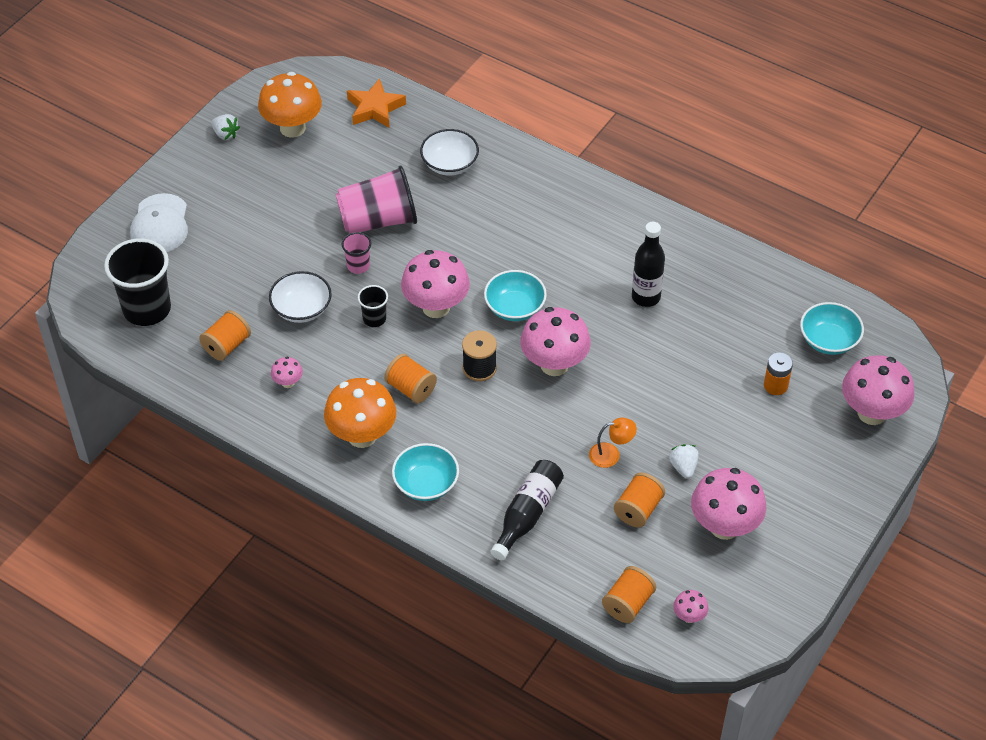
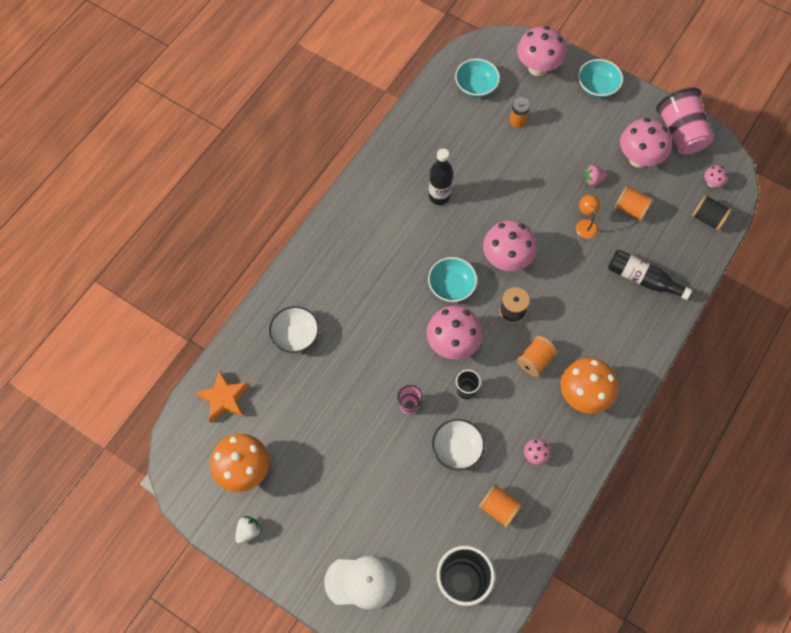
camera: 90 degrees left, 15 degrees up
pink cup [336,166,417,233] -> pink cup moved to [656,87,714,155]
turquoise bowl [392,443,459,501] -> turquoise bowl moved to [578,59,623,98]
orange spool [602,566,656,623] -> black spool [692,194,732,231]
white strawberry [669,444,699,479] -> pink strawberry [583,165,607,186]

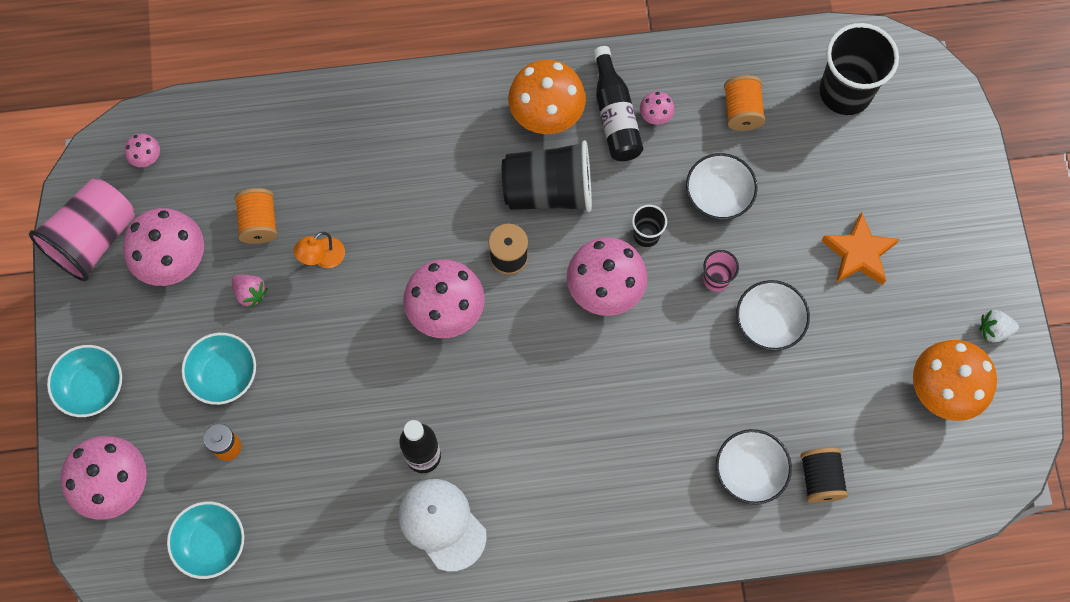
camera: 130 degrees left, 5 degrees up
orange star [195,370,250,423] -> orange star moved to [821,212,899,285]
white cap [324,555,396,610] -> white cap moved to [399,479,487,571]
turquoise bowl [428,257,477,302] -> turquoise bowl moved to [181,333,256,405]
orange spool [517,336,558,377] -> black cup [502,140,592,212]
black bottle [608,249,692,300] -> black bottle moved to [593,46,643,161]
black spool [692,194,732,231] -> black spool moved to [800,447,848,503]
none -> white bowl [736,280,810,351]

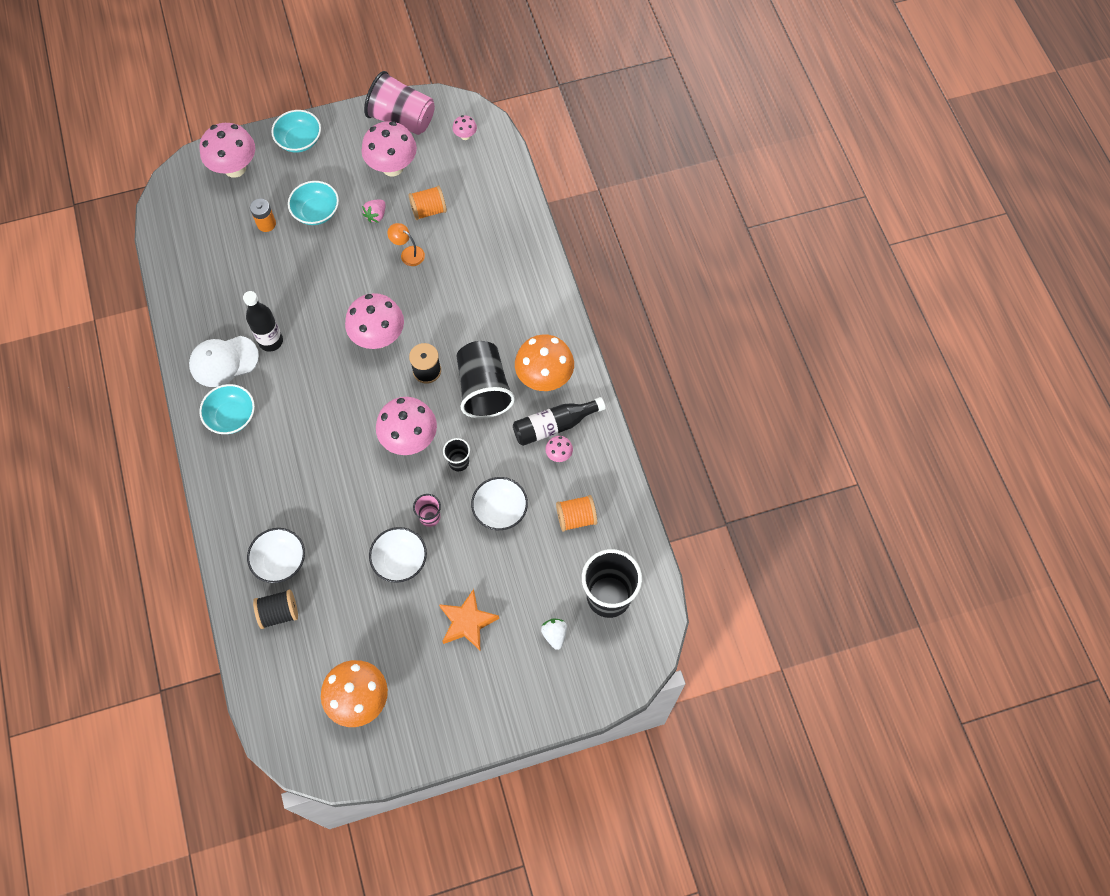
camera: 80 degrees right, 5 degrees down
turquoise bowl [167,502,244,579] -> turquoise bowl moved to [199,384,255,434]
white cap [399,479,487,571] -> white cap turned 150 degrees counterclockwise [189,336,259,387]
white strawberry [980,310,1019,343] -> white strawberry moved to [541,618,567,650]

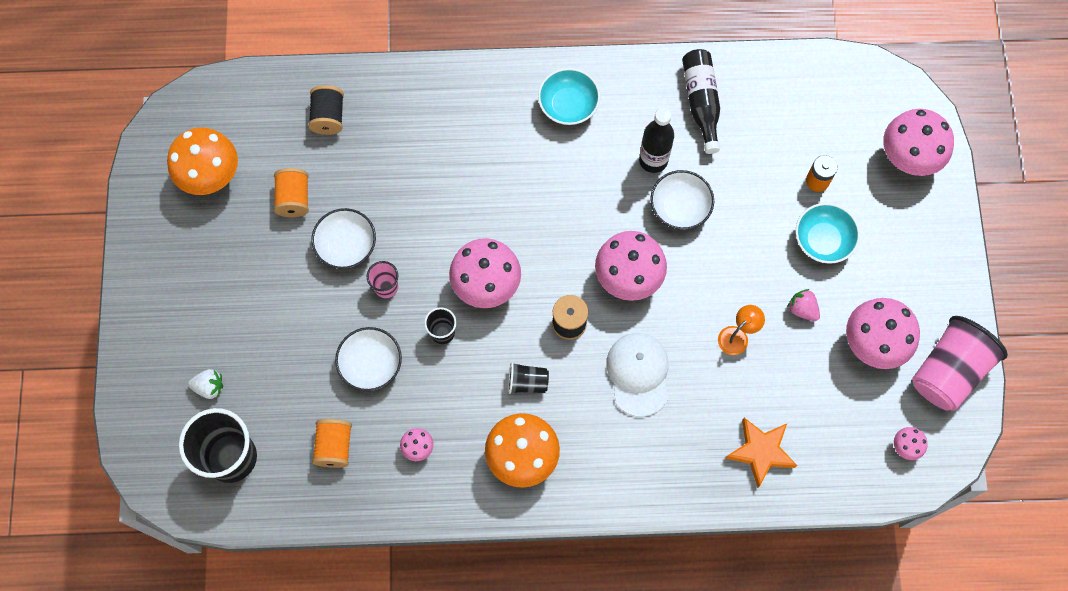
camera: 105 degrees right, 5 degrees up
white cap [189,336,259,387] -> white cap moved to [606,333,669,417]
white bowl [247,528,305,583] -> white bowl moved to [650,170,714,230]
turquoise bowl [271,110,321,152] -> none
orange spool [409,186,447,220] -> orange spool moved to [274,168,309,217]
orange star [439,589,499,650] -> orange star moved to [725,418,797,488]
black cup [457,341,515,419] -> black cup [508,362,549,394], size x0.48
black bottle [513,397,605,446] -> black bottle moved to [682,49,720,154]

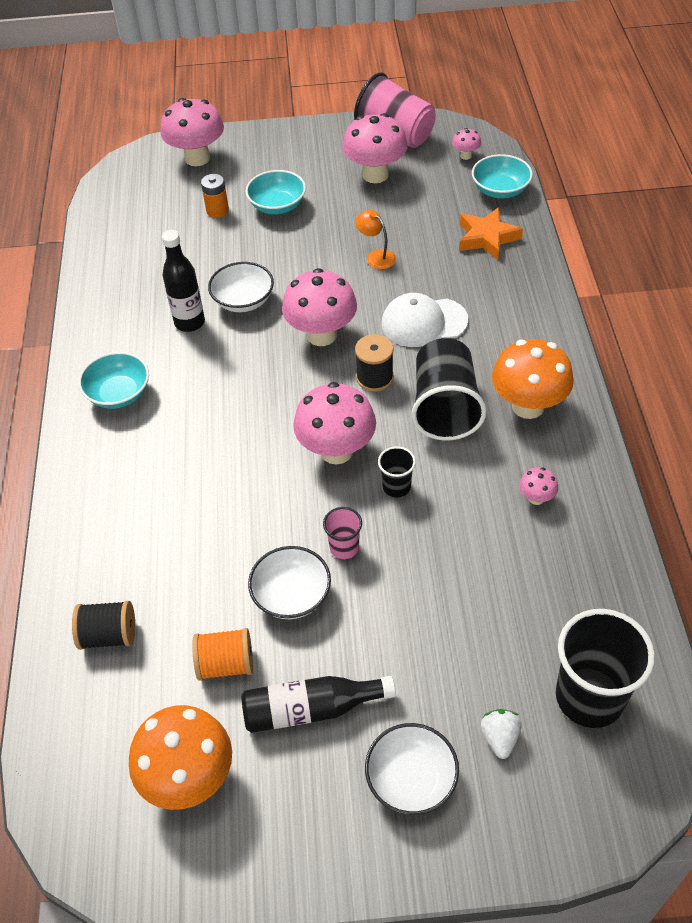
camera: 90 degrees left, 20 degrees down
orange spool [312,419,352,468] -> none
white bowl [335,327,402,391] -> white bowl moved to [365,723,459,815]
black cup [508,362,549,394] -> black cup [411,338,487,441], size x2.06
black bottle [682,49,720,154] -> black bottle moved to [241,676,396,733]
pink strawberry [787,289,820,321] -> none
none -> turquoise bowl [472,154,533,199]

